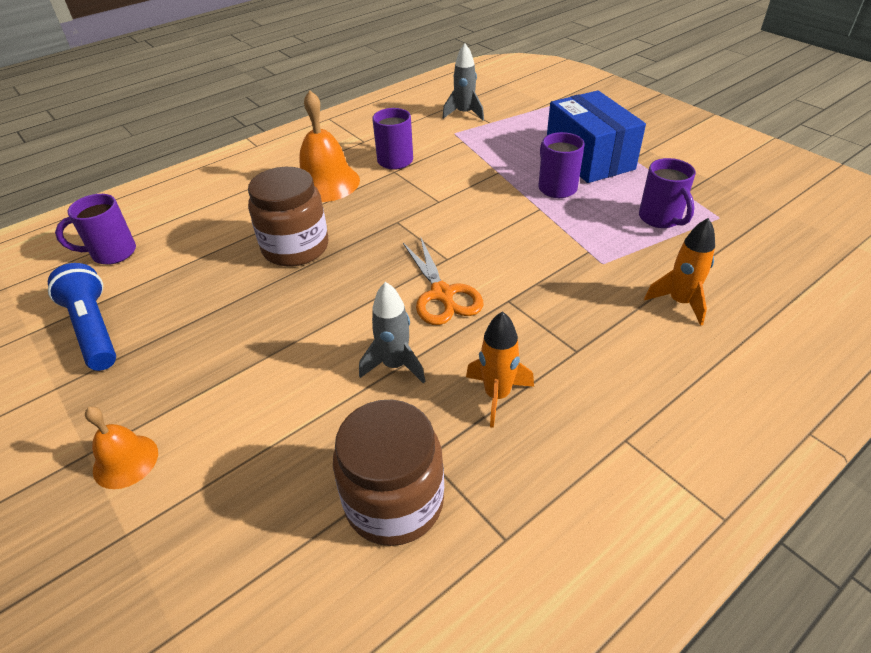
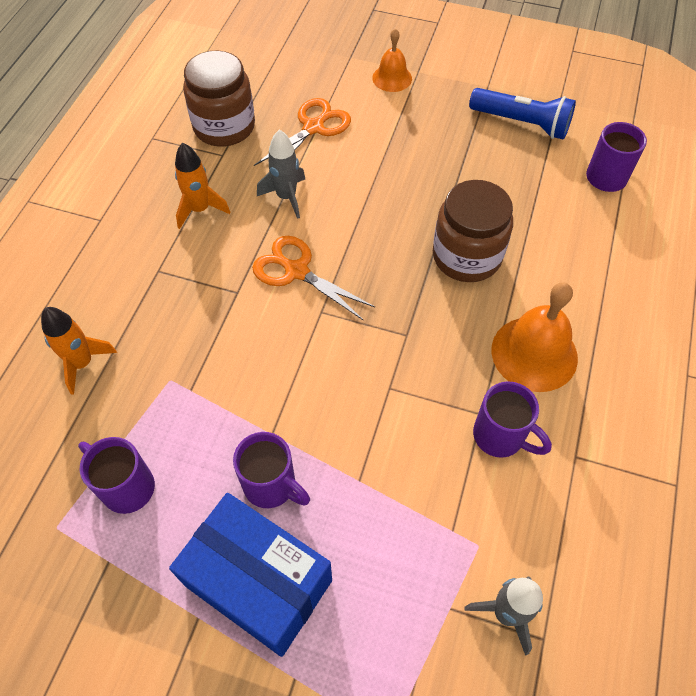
camera: 145 degrees right, 15 degrees up
none -> orange scissors [254,98,351,166]

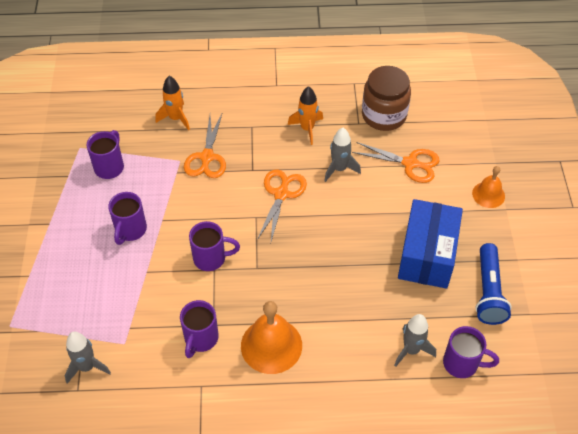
camera: 70 degrees right, 5 degrees down
blue box [169,493,332,657] -> blue box moved to [398,199,463,289]
brown jar [433,180,513,282] -> none
none -> orange scissors [184,112,226,178]
none -> purple mug [189,221,240,271]
none -> grey rocket [394,314,436,367]

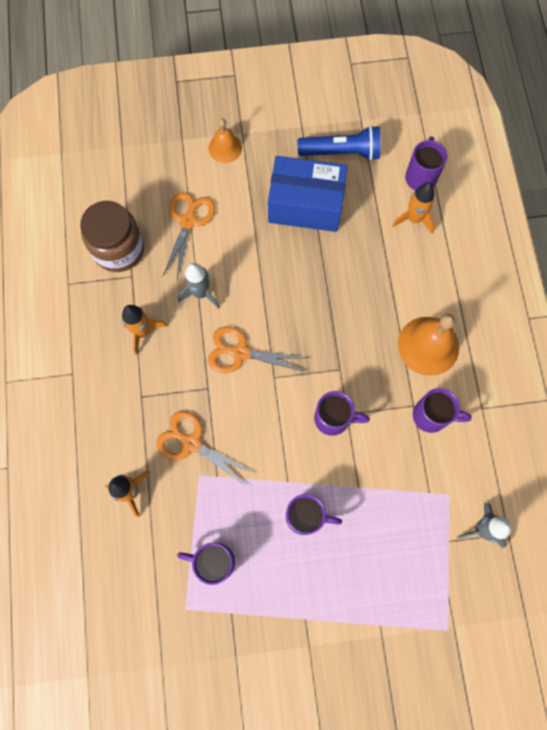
camera: 95 degrees left, 20 degrees up
orange scissors [184,112,226,178] -> orange scissors turned 150 degrees counterclockwise [156,411,254,486]
purple mug [189,221,240,271] -> purple mug turned 105 degrees clockwise [314,391,370,436]
grey rocket [394,314,436,367] -> orange rocket [392,183,435,234]

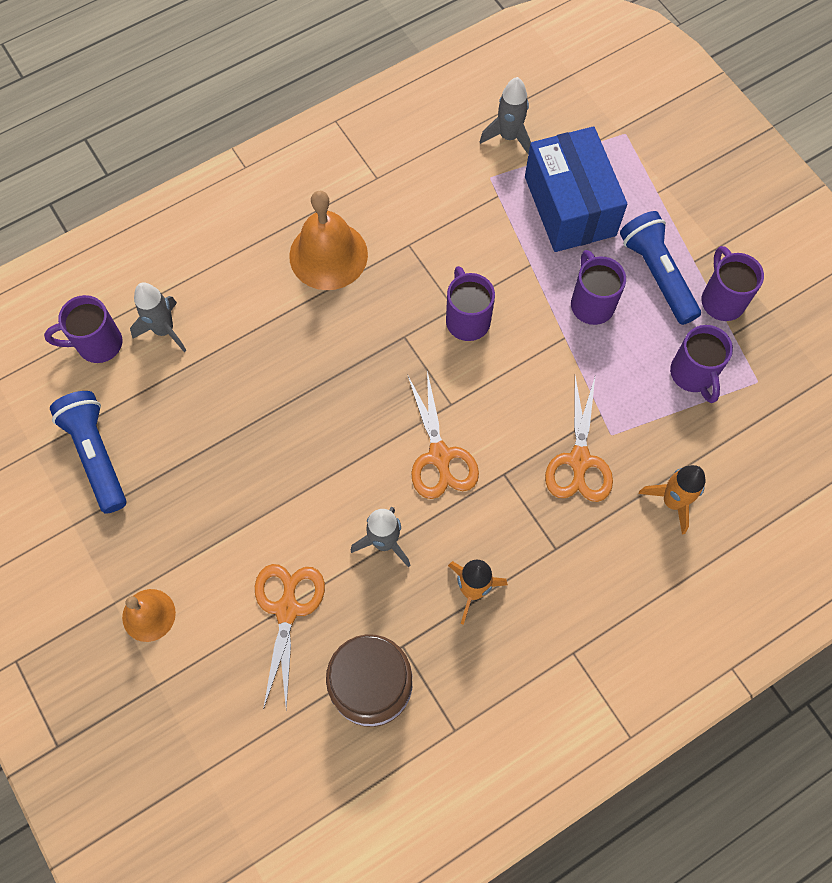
camera: 115 degrees left, 5 degrees down
orange scissors [163,192,215,279] -> orange scissors turned 105 degrees clockwise [255,564,325,710]
blue box [268,156,348,232] -> blue box moved to [525,127,627,252]
orange rocket [392,183,435,234] -> grey rocket [130,283,187,352]
purple mug [413,388,472,433] -> purple mug moved to [701,246,764,321]
none -> blue flashlight [620,211,701,325]

